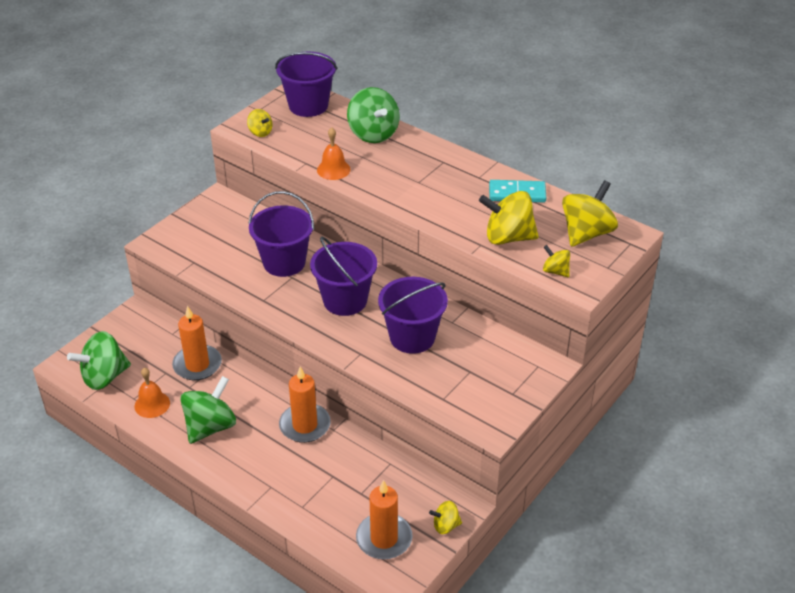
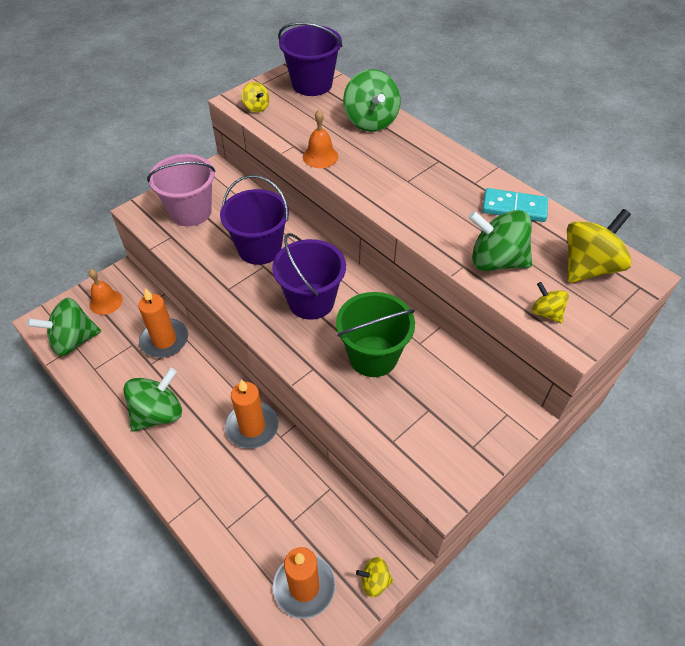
camera: 10 degrees right, 10 degrees up
orange bell [135,368,170,418] -> orange bell moved to [89,269,123,315]
purple bucket [378,277,448,354] -> green bucket [336,292,415,377]
yellow spinning top [479,191,539,245] -> green spinning top [468,210,532,271]
none -> pink bucket [147,154,216,226]

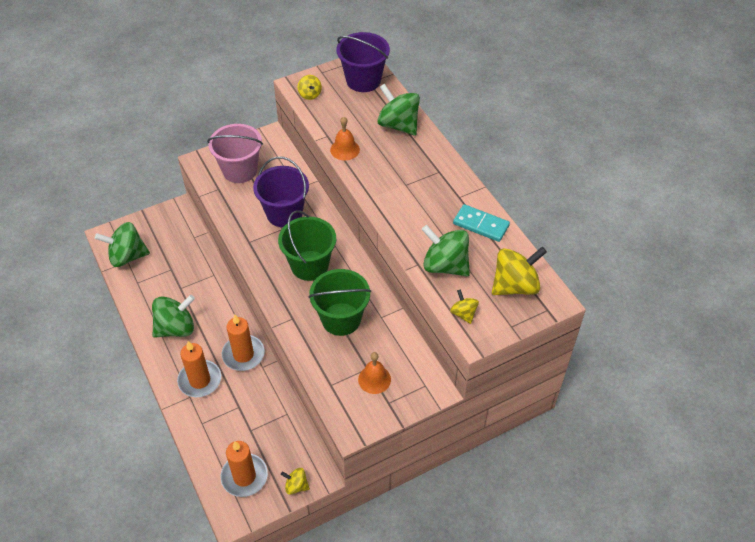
camera: 15 degrees right, 0 degrees up
orange bell [89,269,123,315] -> orange bell moved to [358,352,391,394]
orange candle [138,288,188,358] -> orange candle moved to [177,341,221,397]
purple bucket [272,233,346,320] -> green bucket [278,210,336,281]
green spinning top [343,69,401,132] -> green spinning top turned 135 degrees clockwise [377,84,420,136]

